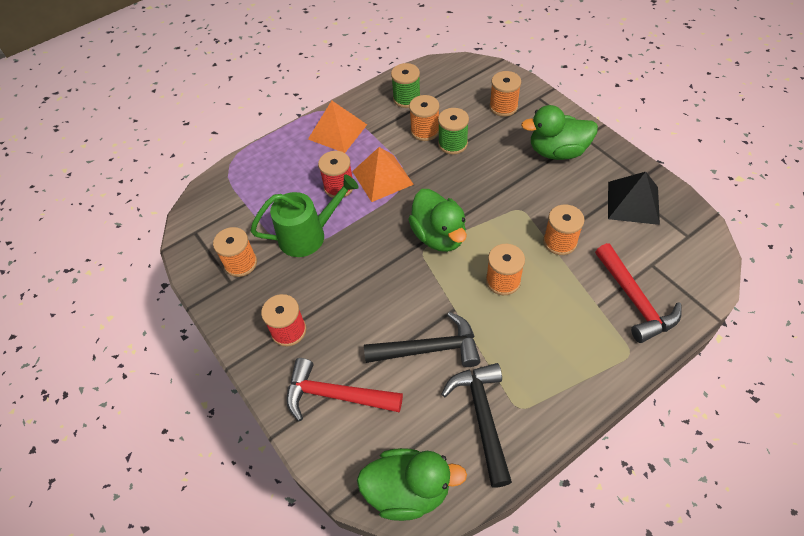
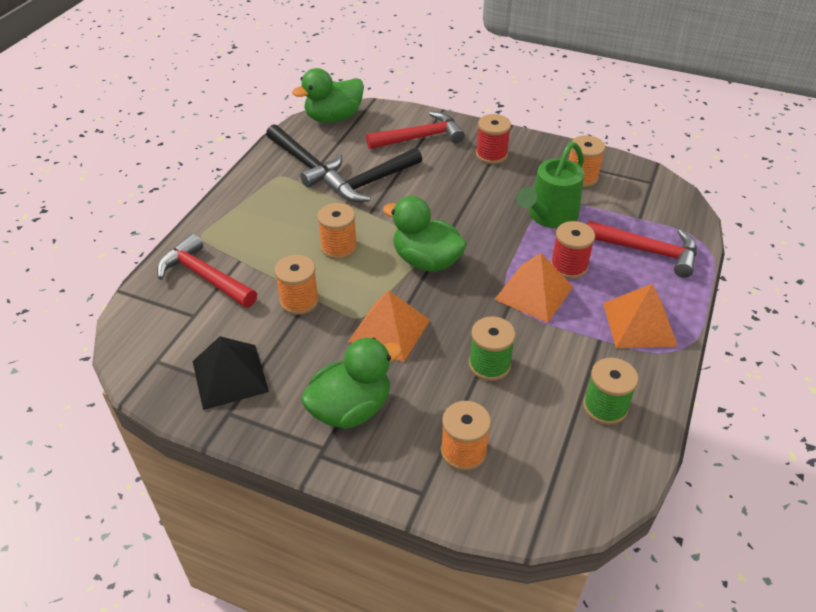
camera: 145 degrees right, 10 degrees down
orange spool [409,95,440,141] -> none
none -> orange pyramid [348,290,430,362]
none -> red hammer [587,220,697,278]

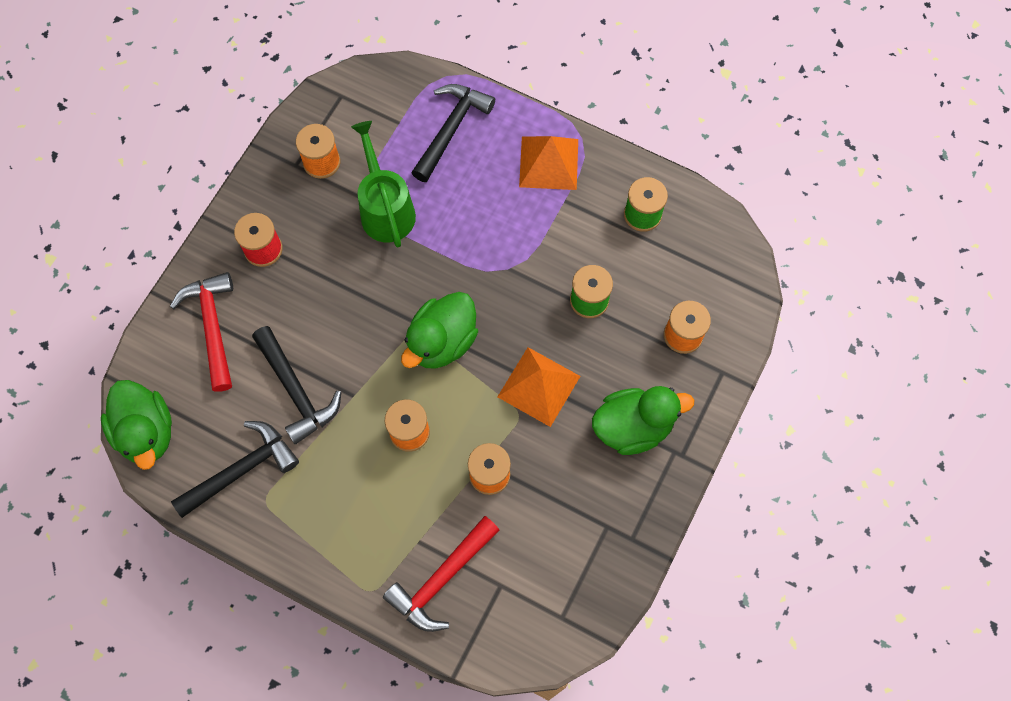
camera: 85 degrees left, 25 degrees up
black pyramid [192,336,269,410] -> none
green duck [301,338,402,429] -> green duck turned 105 degrees clockwise [592,386,694,455]
orange pyramid [494,253,573,323] -> none
green watering can [516,142,584,228] -> green watering can turned 150 degrees counterclockwise [351,121,416,247]
red spool [551,221,595,279] -> none
red hammer [587,220,697,278] -> black hammer [411,84,495,182]

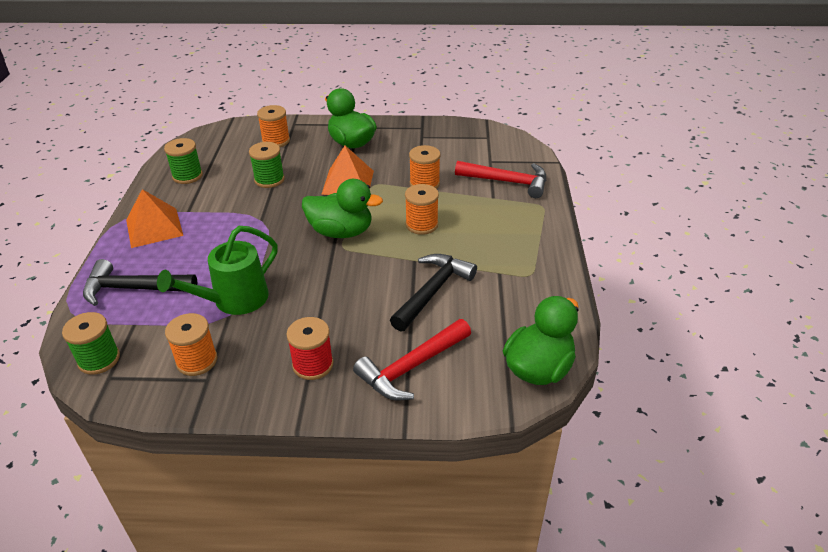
camera: 115 degrees left, 30 degrees down
black hammer [171,421,299,518] -> none
none -> green spool [62,312,120,375]

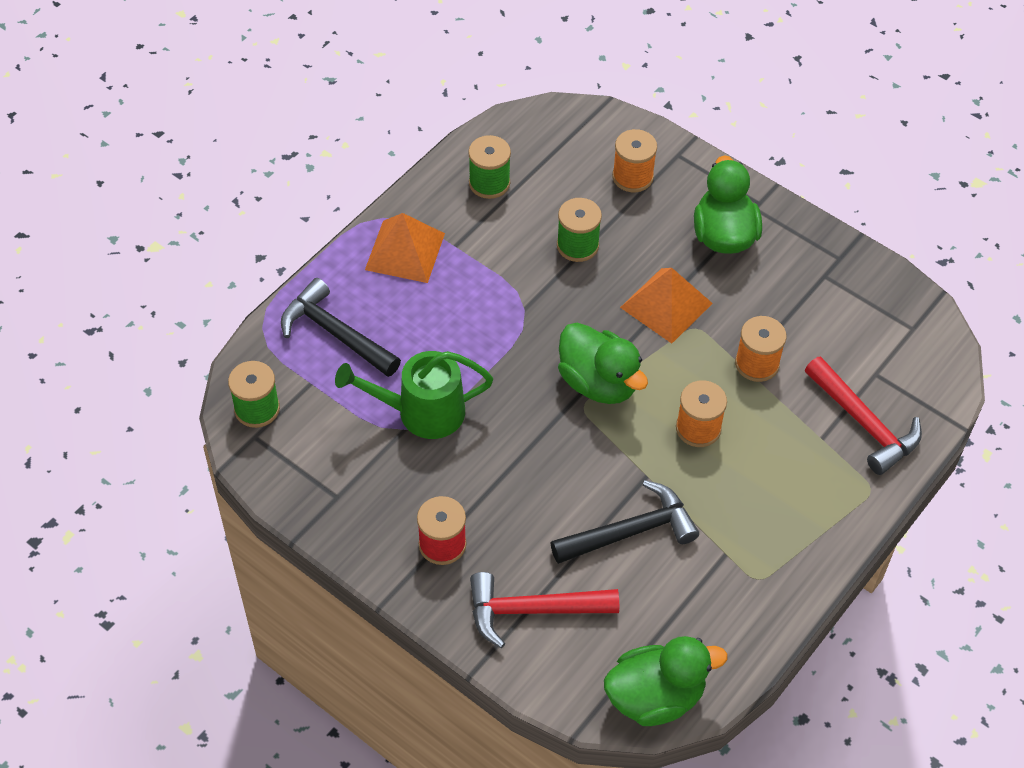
camera: 35 degrees right, 15 degrees up
orange spool [165,313,217,376] -> none

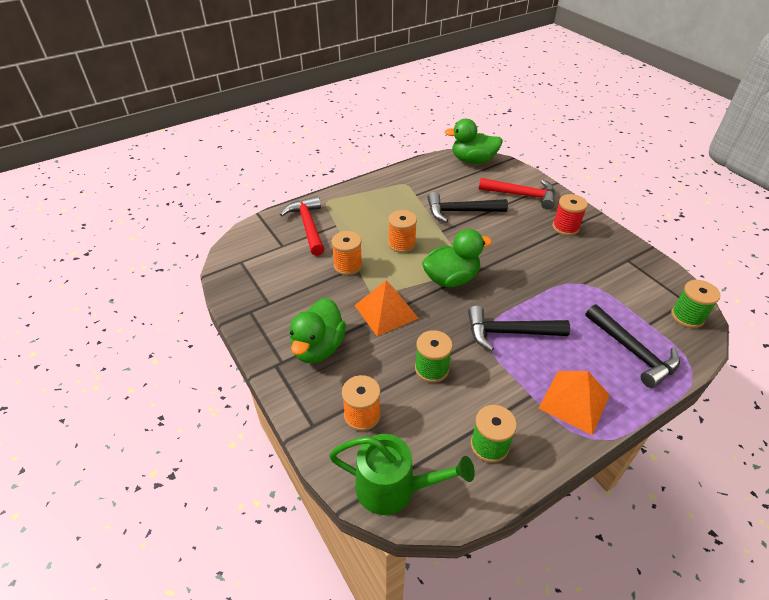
camera: 160 degrees left, 10 degrees down
green watering can [335,351,493,439] -> green watering can moved to [329,434,475,515]
green duck [558,323,648,404] -> green duck turned 90 degrees clockwise [422,229,492,287]
none -> black hammer [468,306,570,351]

